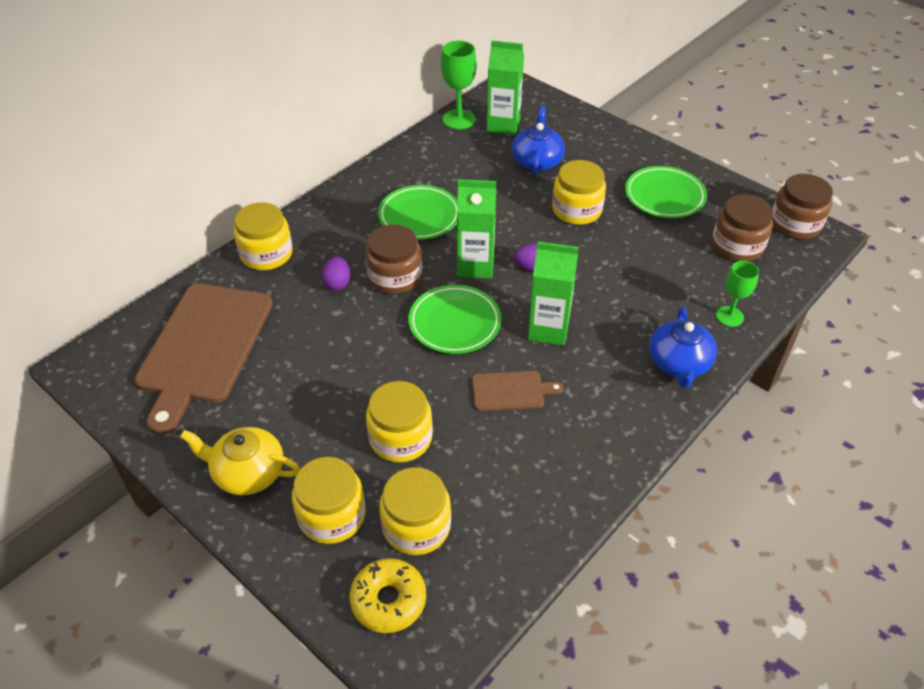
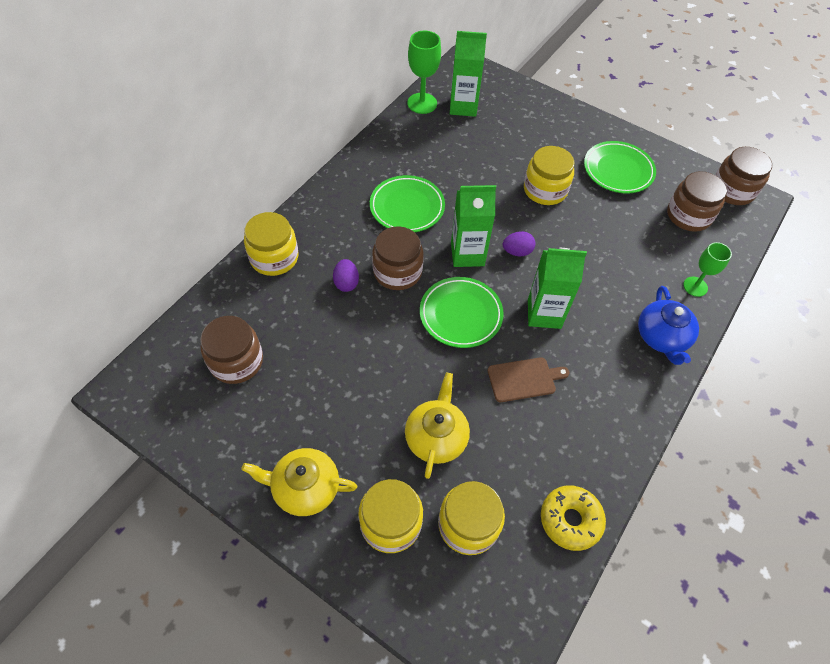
camera: 10 degrees left, 10 degrees up
brown cutting board [135,284,273,435] -> brown jar [200,316,263,384]
yellow donut [350,558,426,633] -> yellow donut moved to [541,485,606,551]
yellow jar [366,381,433,462] -> yellow teapot [405,372,470,479]
blue teapot [512,106,565,176] -> none

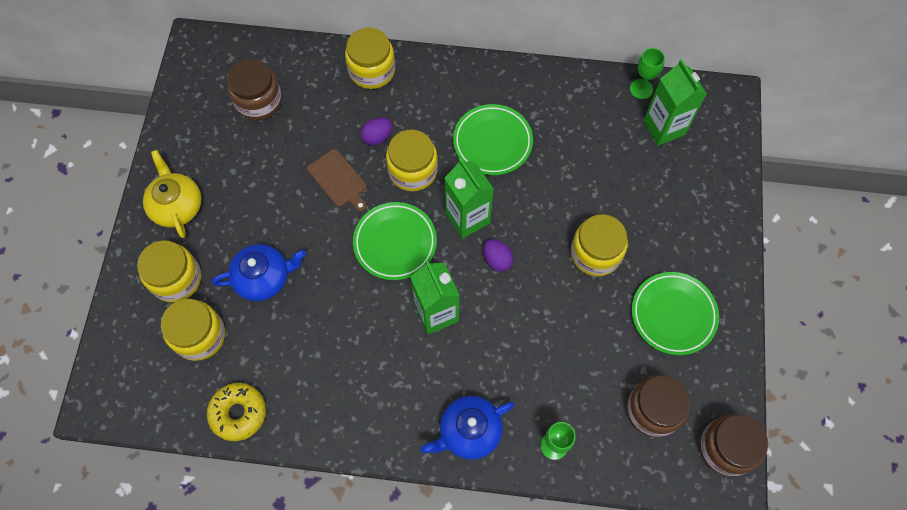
camera: 65 degrees right, 10 degrees up
brown jar [372,226,424,290] -> yellow jar [386,130,438,191]
yellow teapot [405,372,470,479] -> blue teapot [212,244,306,301]
green goblet [407,31,441,114] -> green goblet [630,48,665,99], size x0.66
brown cutting board [488,357,569,402] -> brown cutting board moved to [307,149,367,212]

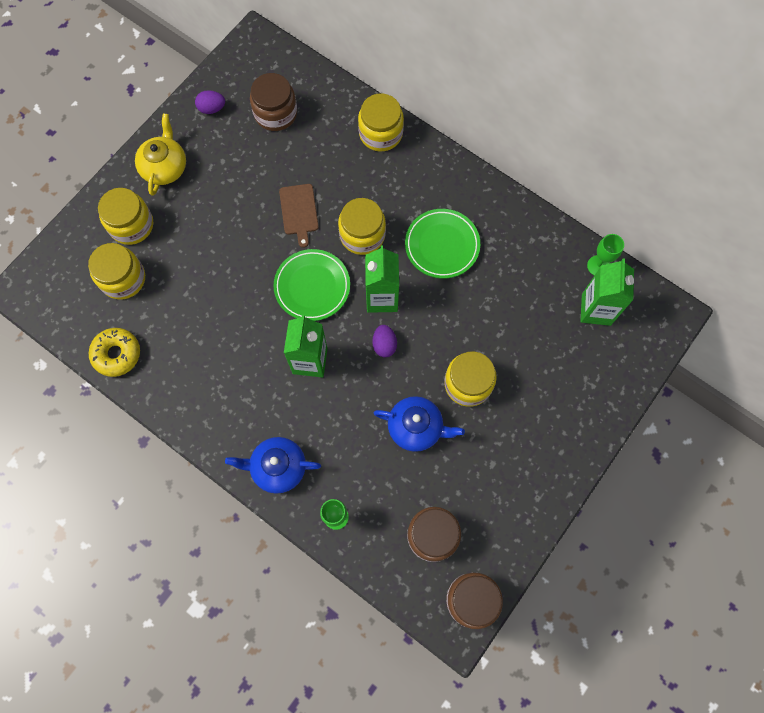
camera: 30 degrees right, 5 degrees up
blue teapot [212,244,306,301] -> blue teapot moved to [374,396,465,452]
purple egg [361,118,392,146] -> purple egg moved to [195,90,225,114]
green plate [632,272,719,355] -> none

